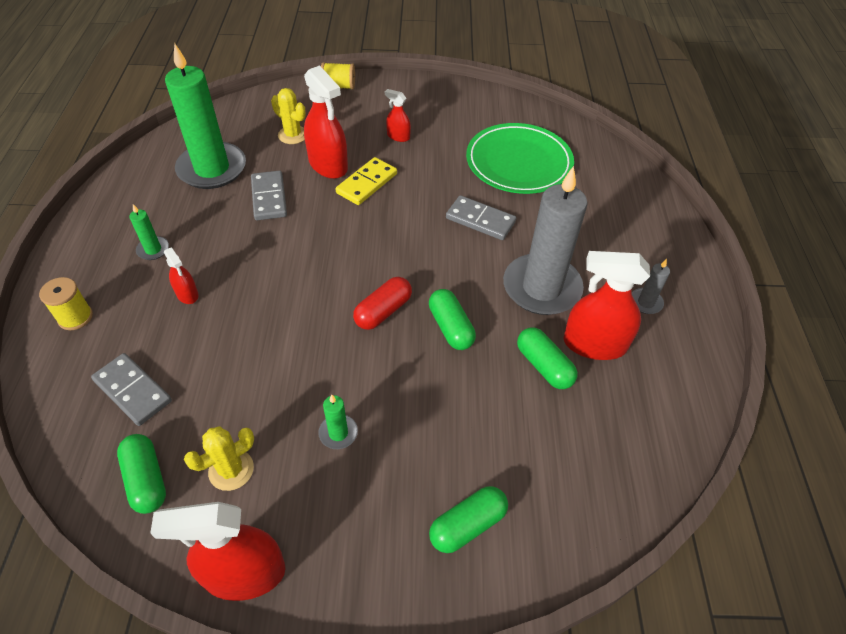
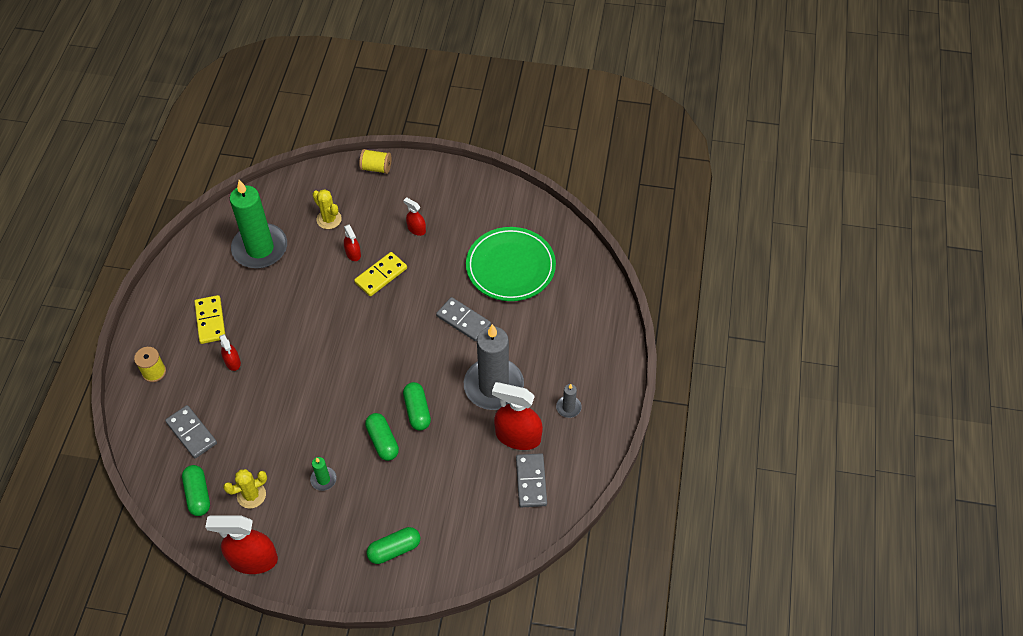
camera: 10 degrees right, 5 degrees up
green candle [129,204,169,260] -> yellow domino [194,295,226,344]
grey domino [251,171,287,220] -> grey domino moved to [516,453,547,508]
red spray bottle [304,65,348,179] -> red spray bottle [344,224,361,261], size x0.51
red capsule [353,277,412,330] -> none
green capsule [517,327,578,389] -> green capsule moved to [365,413,399,461]

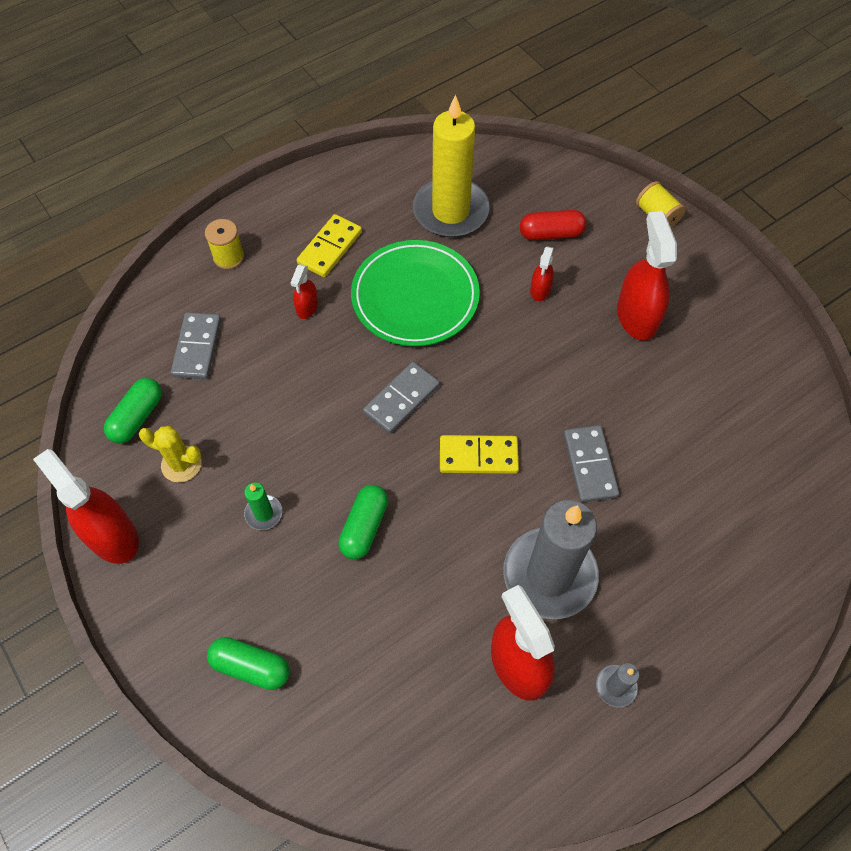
camera: 45 degrees right, 5 degrees up
green candle [230,180,287,268] -> yellow candle [413,94,490,237]
yellow cactus [312,189,342,229] -> red capsule [520,210,586,240]
yellow domino [354,252,407,296] -> yellow domino moved to [440,435,519,474]
red spray bottle [403,197,426,236] -> red spray bottle [617,211,677,341], size x1.97
green capsule [403,382,431,430] -> none
green plate [466,227,556,301] -> green plate moved to [351,240,480,346]
grey domino [516,453,547,508] -> grey domino moved to [363,362,440,434]

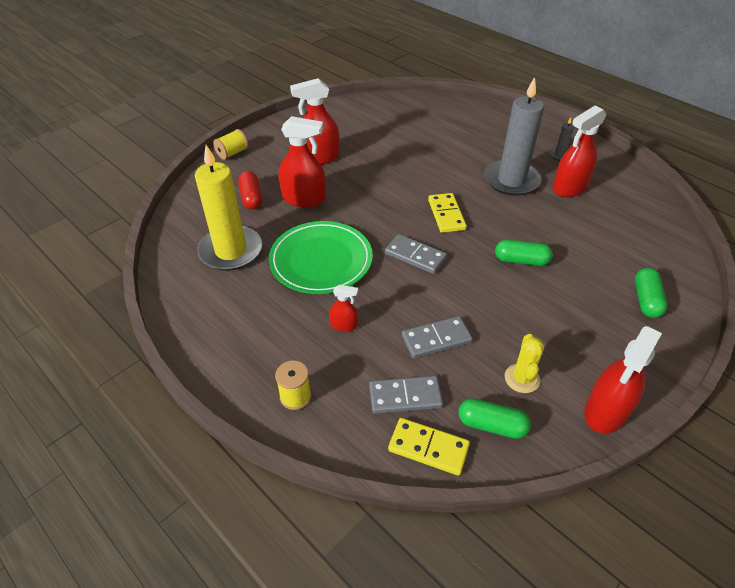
camera: 100 degrees left, 15 degrees down
green candle [244,483,282,530] -> none
yellow domino [297,214,362,277] -> yellow domino moved to [388,418,470,476]
red spray bottle [530,246,554,301] -> red spray bottle [279,116,326,207], size x1.97
grey domino [564,425,619,502] -> grey domino moved to [402,316,473,358]

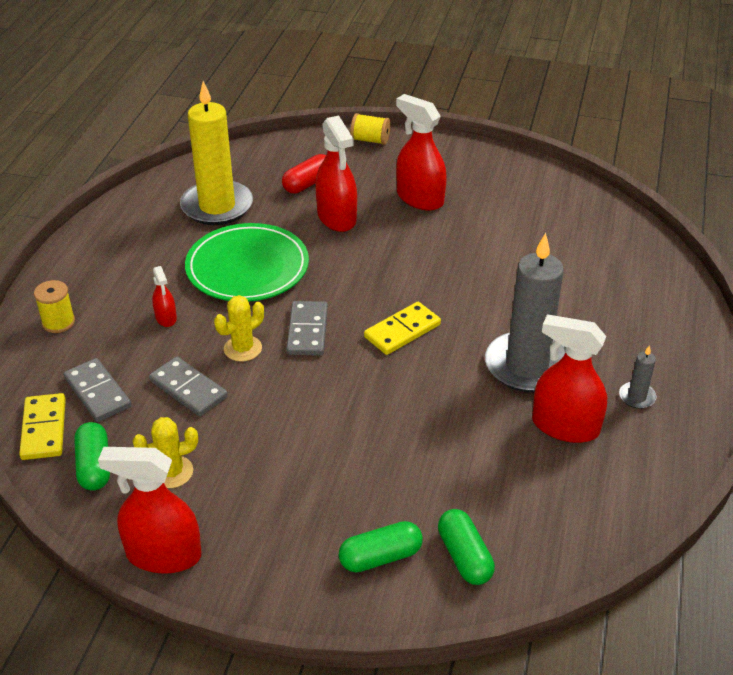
camera: 60 degrees right, 5 degrees down
green capsule [495,240,553,266] -> green capsule moved to [438,509,495,585]
none -> yellow cactus [214,295,264,362]

